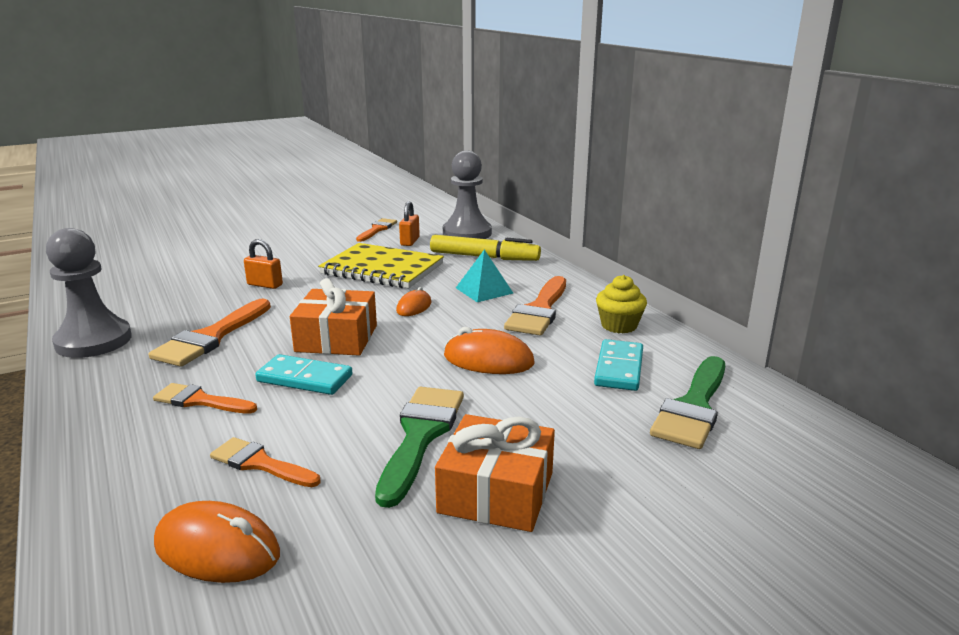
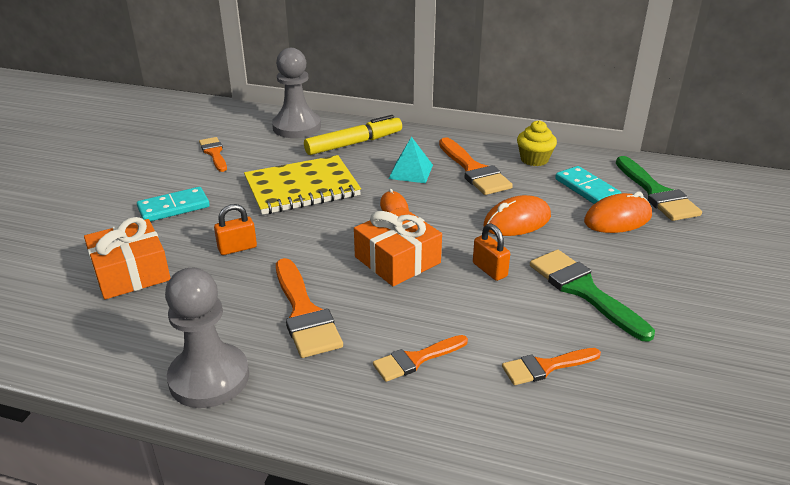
camera: 45 degrees left, 10 degrees up
orange mouse [154,501,280,583] -> orange mouse moved to [584,192,652,233]
turquoise domino [255,354,352,395] -> turquoise domino moved to [137,187,210,222]
orange padlock [399,201,420,246] -> orange padlock moved to [473,224,510,281]
orange gift [435,414,555,532] -> orange gift moved to [84,217,171,299]

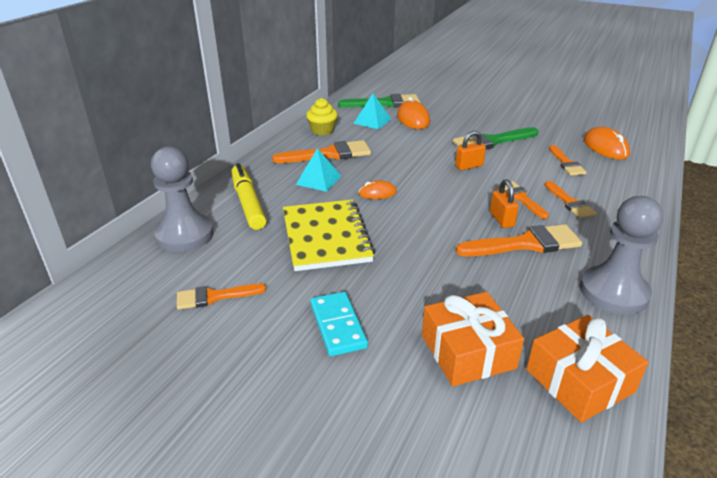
camera: 80 degrees left, 0 degrees up
orange padlock [214,204,257,255] -> orange padlock moved to [490,179,519,228]
orange gift [354,207,442,286] -> orange gift moved to [526,315,649,422]
orange mouse [484,195,551,236] -> orange mouse moved to [584,127,630,160]
turquoise domino [555,166,621,204] -> turquoise pyramid [353,94,391,129]
none -> orange brush [498,181,549,219]

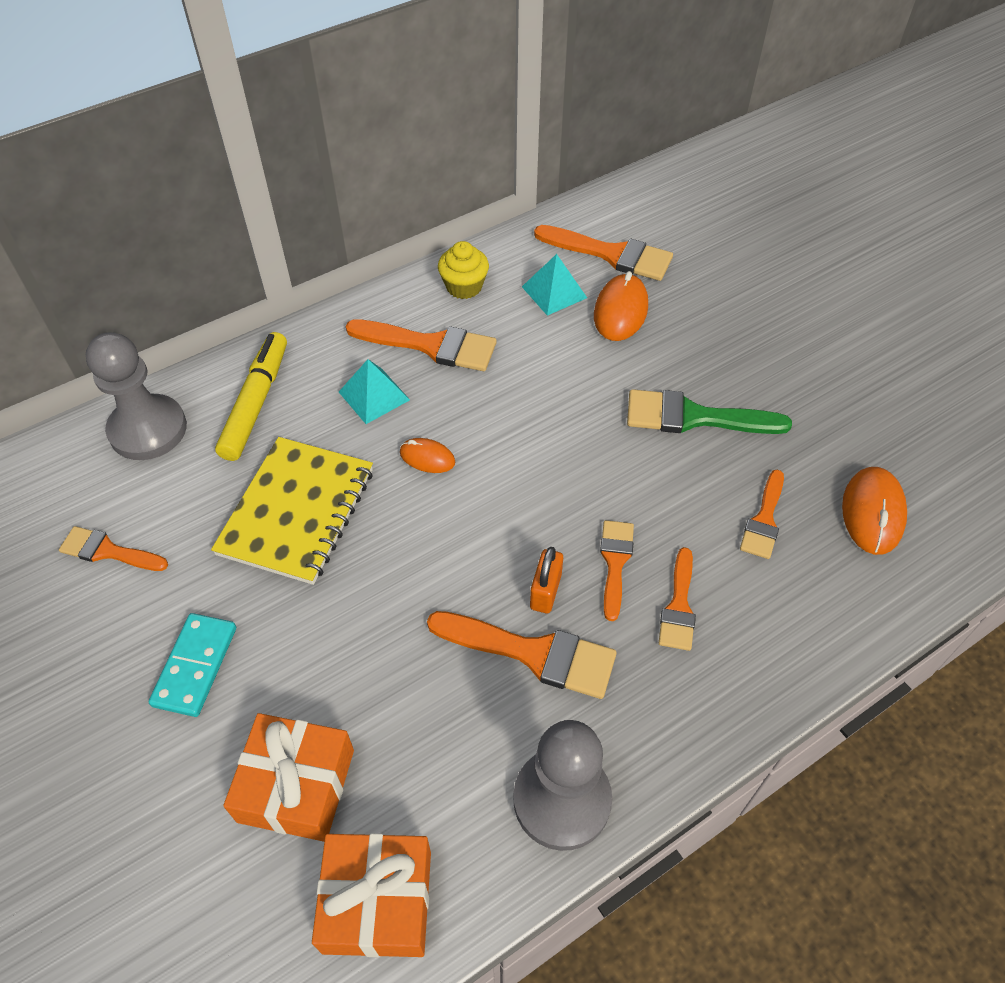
camera: 30 degrees right, 20 degrees up
green brush [338,94,420,108] -> orange brush [534,225,673,281]
orange padlock [455,131,486,170] -> none

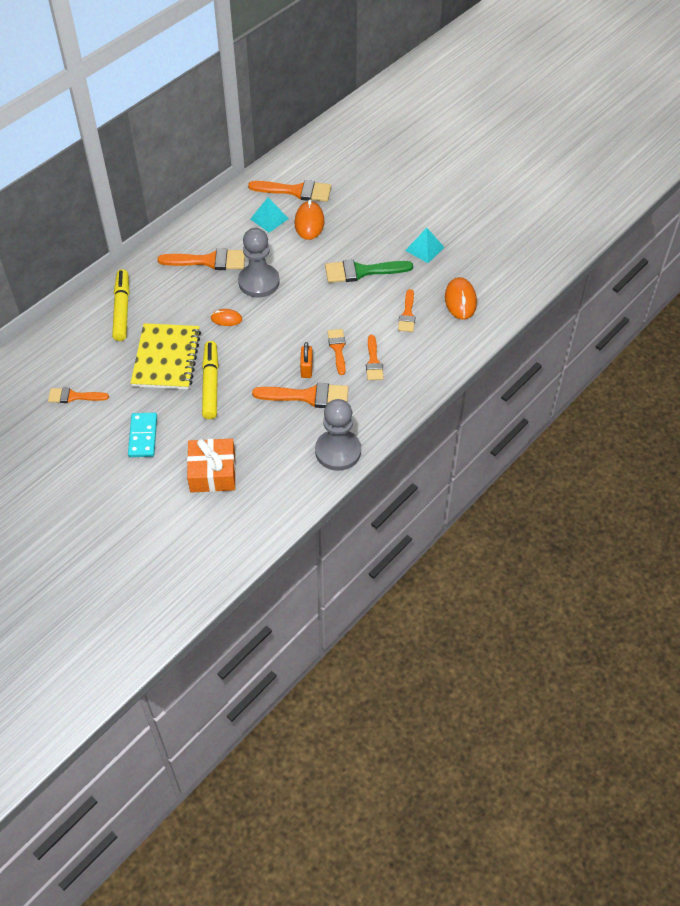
camera: 15 degrees left, 0 degrees up
grey pawn [86,332,187,460] -> grey pawn moved to [238,228,280,298]
orange gift [312,833,431,957] -> none
turquoise pyramid [339,359,410,424] -> turquoise pyramid moved to [405,228,444,263]
yellow cupcake [438,241,489,299] -> none
none -> yellow marker [202,341,219,419]

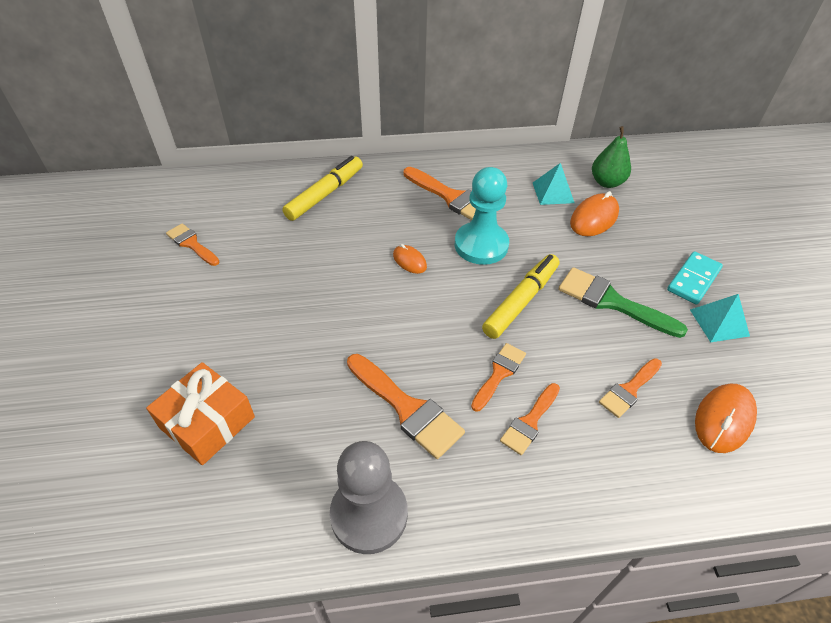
camera: 40 degrees right, 5 degrees down
turquoise domino [128,413,157,457] -> turquoise domino moved to [667,251,723,305]
yellow notebook [131,323,201,389] -> none
yellow marker [202,341,219,419] -> yellow marker moved to [482,254,560,339]
grey pawn [238,228,280,298] -> turquoise pawn [455,167,509,265]
orange brush [248,180,331,202] -> green pear [592,126,631,188]
orange padlock [300,342,313,378] -> none

